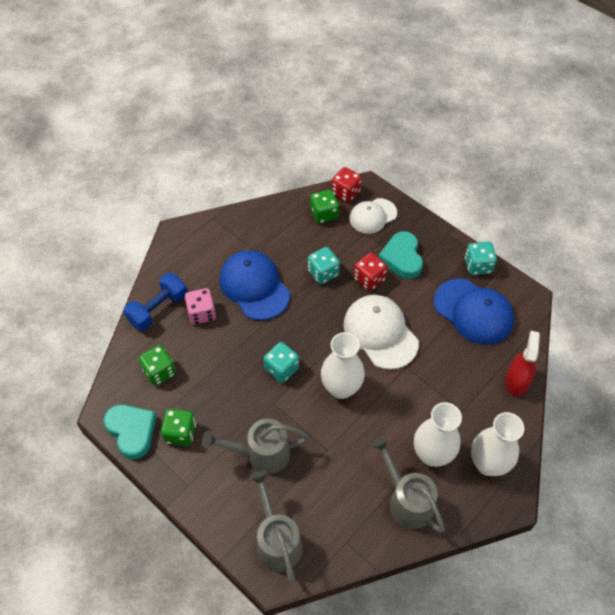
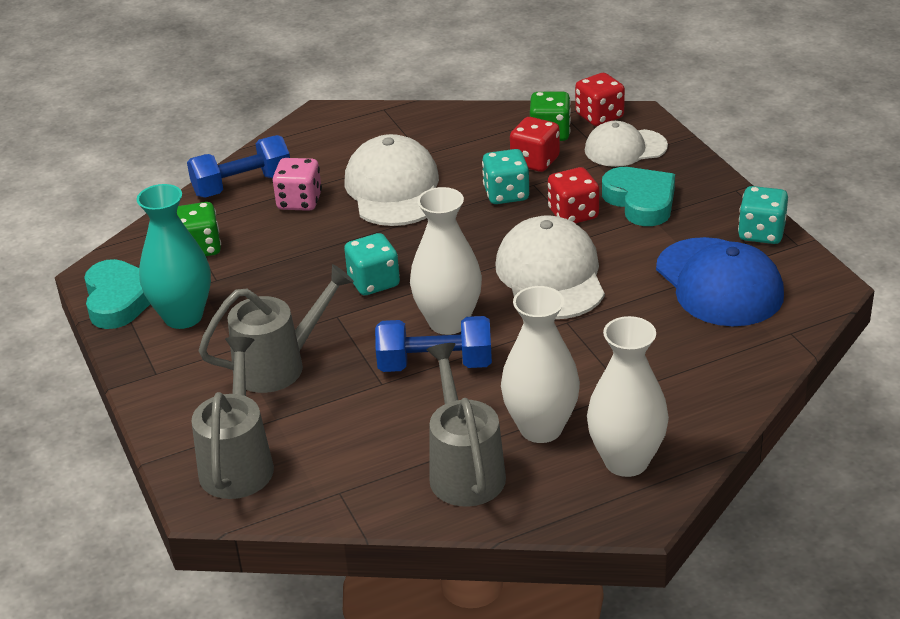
camera: 25 degrees right, 20 degrees down
green dice [161,409,196,446] -> turquoise vase [136,184,211,329]
grey watering can [202,419,309,474] -> grey watering can turned 135 degrees clockwise [198,264,354,393]
blue cap [219,250,290,320] -> white cap [345,134,439,226]
turquoise heart [378,231,423,279] -> turquoise heart turned 135 degrees clockwise [602,167,675,226]
red spray bottle [506,331,540,397] -> none
none -> blue dumbbell [375,316,492,372]
none -> red dice [510,117,560,172]

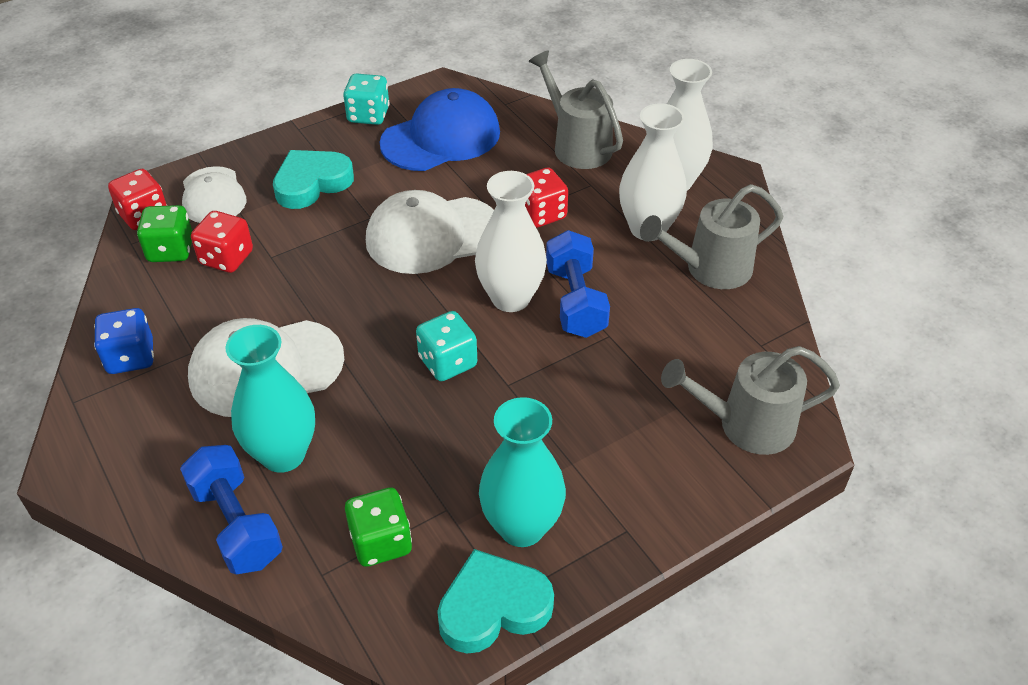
camera: 100 degrees left, 10 degrees up
grey watering can [198,264,354,393] -> grey watering can moved to [528,50,623,169]
pink dice [272,158,322,211] -> turquoise vase [226,325,315,473]
turquoise dice [482,149,529,204] -> none
red dice [548,167,599,223] -> red dice moved to [525,168,568,228]
none -> blue dice [94,308,154,374]

